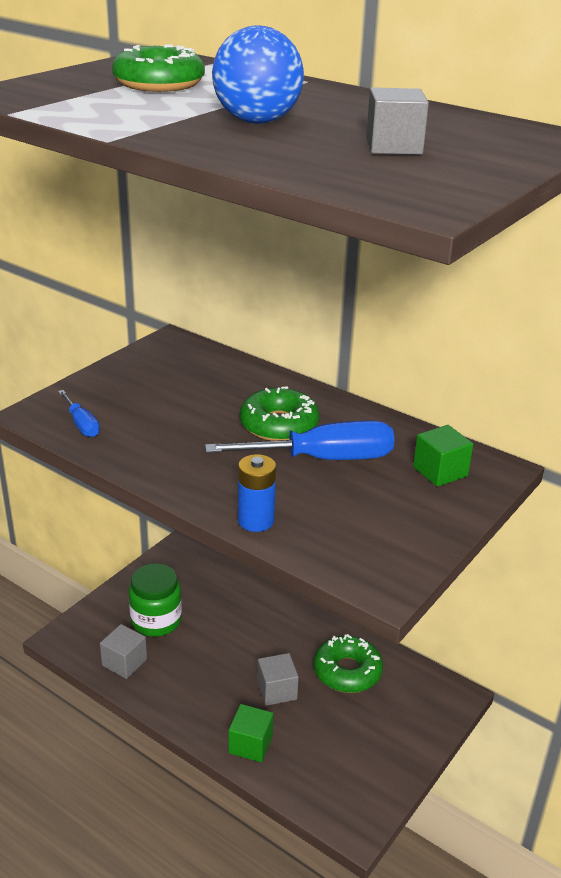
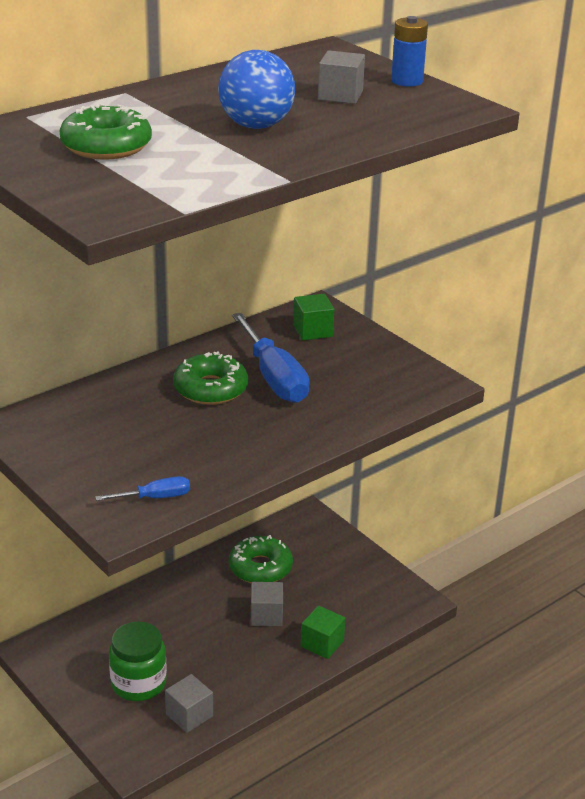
camera: 75 degrees left, 0 degrees up
blue screwdriver [205,420,395,460] -> blue screwdriver turned 150 degrees clockwise [232,313,309,403]
blue battery [238,454,276,532] -> blue battery moved to [391,16,428,87]

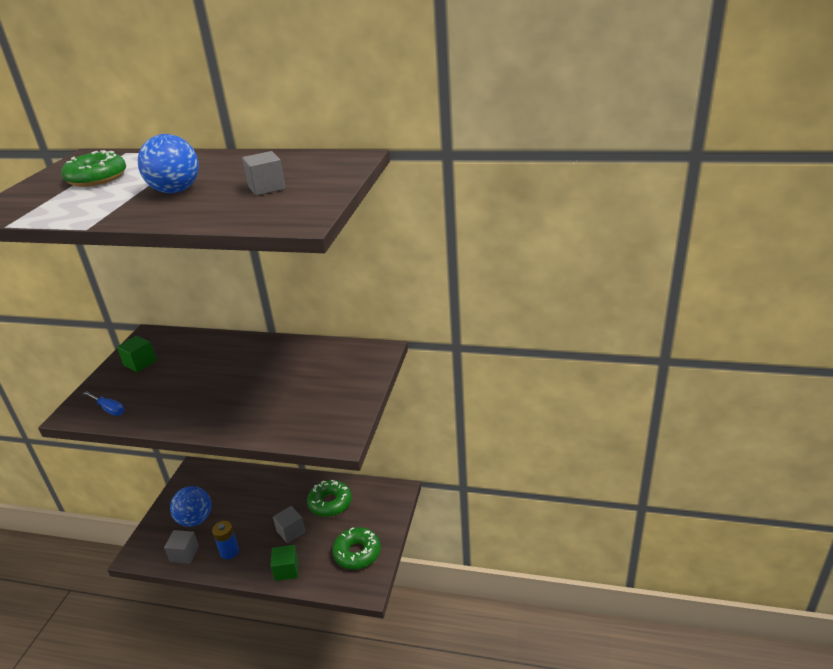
camera: 55 degrees right, 0 degrees up
green jar [109,621,167,701] -> blue ball [170,486,211,527]
green donut [173,351,248,405] -> green donut moved to [332,527,381,570]
blue screwdriver [232,313,309,403] -> none
green cube [293,294,334,340] -> green cube moved to [117,336,157,372]
blue battery [391,16,428,87] -> blue battery moved to [212,521,239,559]

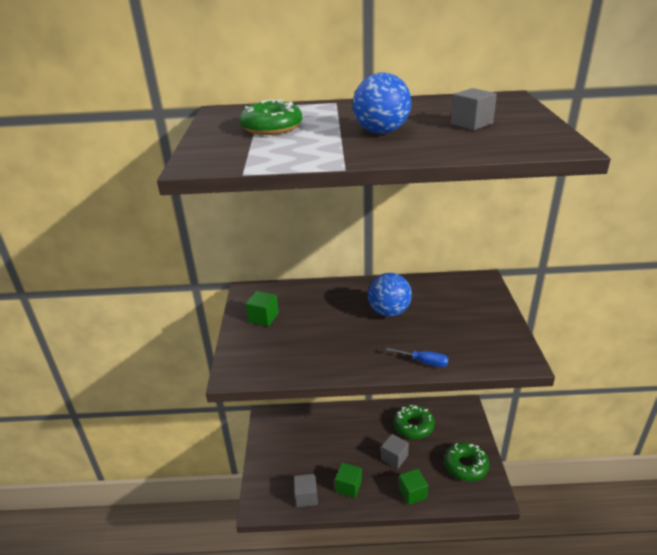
camera: 15 degrees left, 0 degrees up
blue screwdriver [83,391,124,416] -> blue screwdriver moved to [386,348,448,367]
blue ball [170,486,211,527] -> blue ball moved to [368,273,412,317]
blue battery [212,521,239,559] -> green cube [335,463,362,498]

